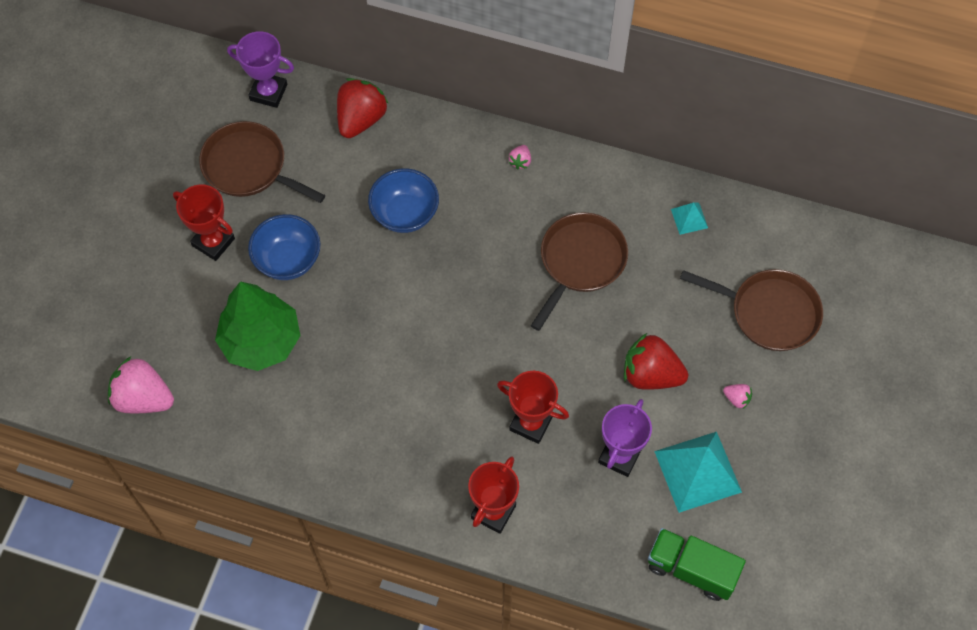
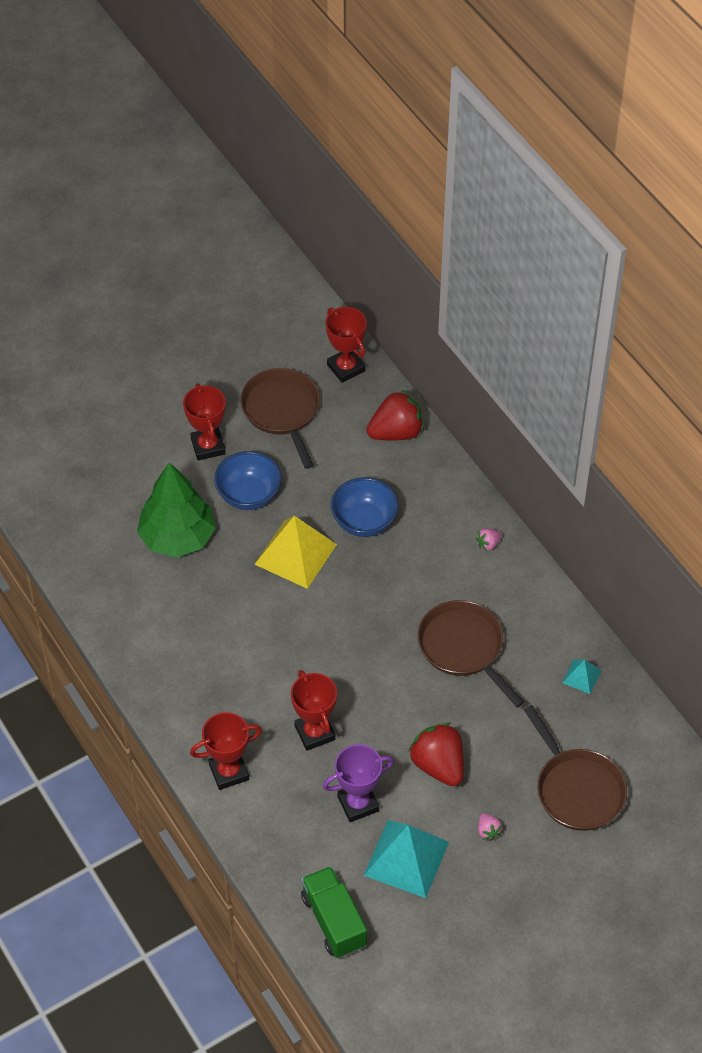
camera: 40 degrees right, 10 degrees down
pink strawberry [108,357,174,413] -> none
purple trophy [227,31,294,108] -> red trophy [325,307,367,383]
brown pan [531,212,628,331] -> brown pan turned 105 degrees counterclockwise [417,600,524,707]
none -> yellow pyramid [254,516,337,589]

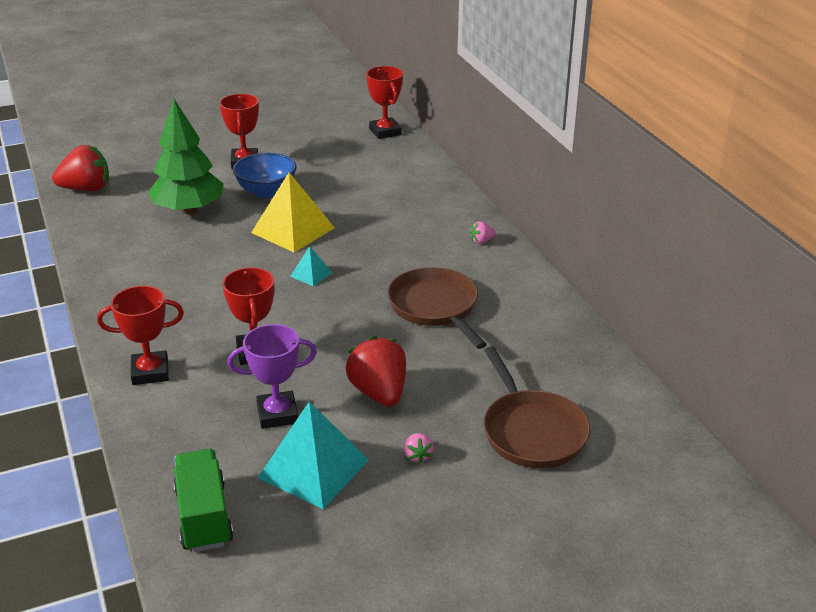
camera: 10 degrees right, 20 degrees down
brown pan [240,368,320,469] -> none
blue bowl [331,477,399,537] -> none
red strawberry [367,389,424,441] -> red strawberry moved to [52,145,109,191]
turquoise pyramid [562,659,601,694] -> turquoise pyramid moved to [290,246,333,286]

